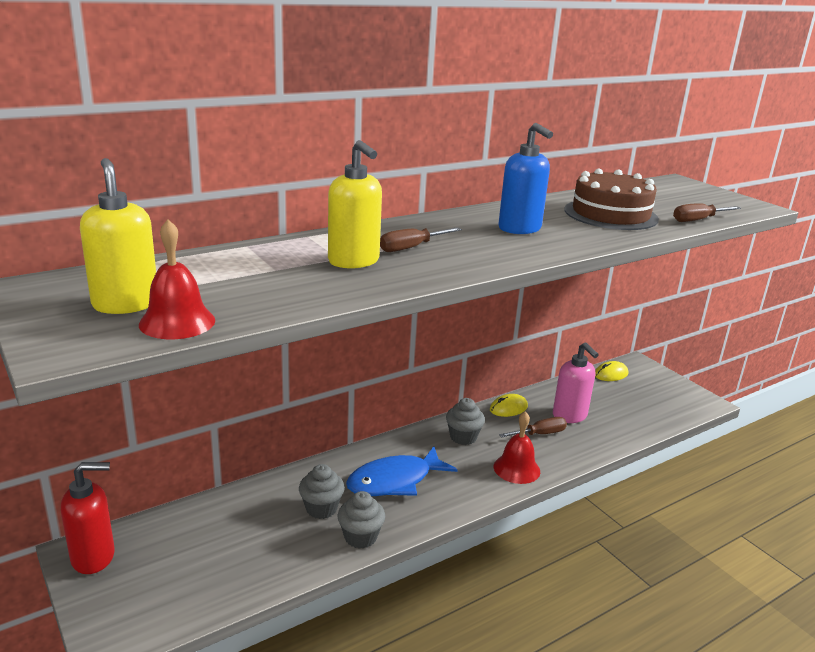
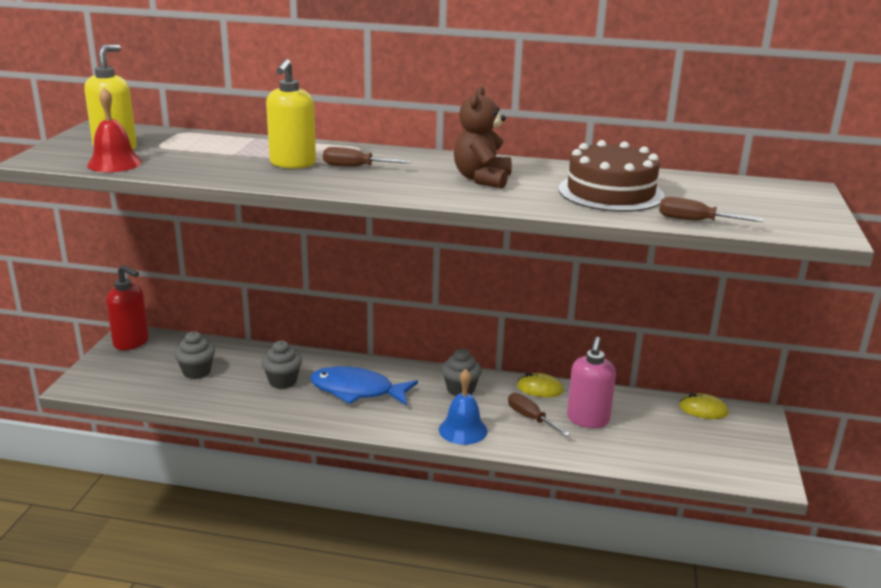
camera: 45 degrees right, 0 degrees up
grey cupcake [337,491,385,549] -> grey cupcake moved to [174,331,215,379]
red bell [494,411,540,484] -> blue bell [439,369,487,445]
blue soap dispenser [499,123,553,234] -> brown teddy bear [454,86,512,188]
brown screwdriver [499,417,567,438] -> brown screwdriver turned 150 degrees counterclockwise [508,393,570,436]

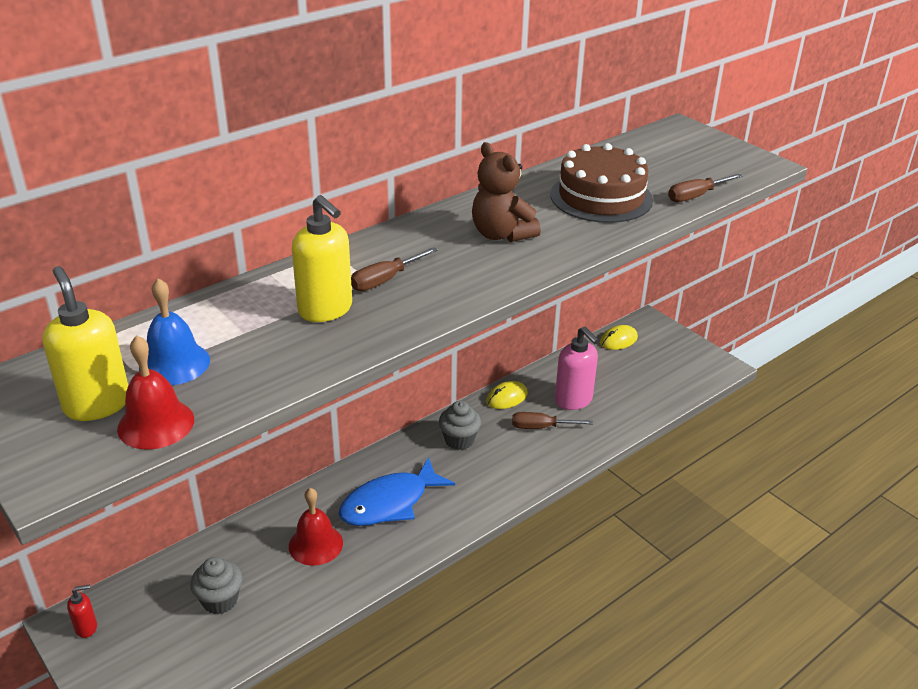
camera: 50 degrees left, 10 degrees up
red soap dispenser [106,265,149,350] -> red soap dispenser [67,585,97,638], size x0.51
grey cupcake [262,340,302,389] -> red bell [289,488,343,566]
blue bell [439,369,487,445] -> blue bell moved to [139,278,210,385]

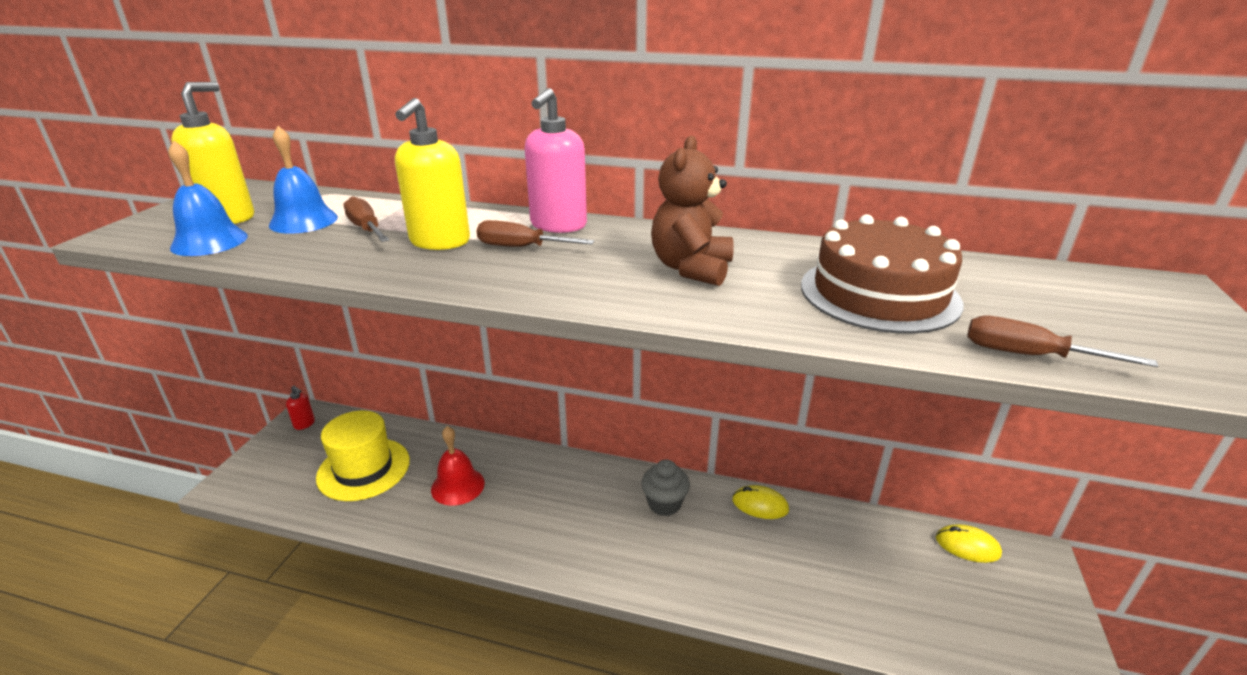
camera: 55 degrees right, 5 degrees down
red bell [117,335,194,450] -> blue bell [168,140,248,256]
grey cupcake [190,557,243,614] -> yellow hat [316,410,410,501]
blue fish [339,457,455,526] -> none
brown screwdriver [512,412,593,429] -> brown screwdriver moved to [344,196,390,242]
pink soap dispenser [555,327,599,410] -> pink soap dispenser moved to [525,88,587,233]

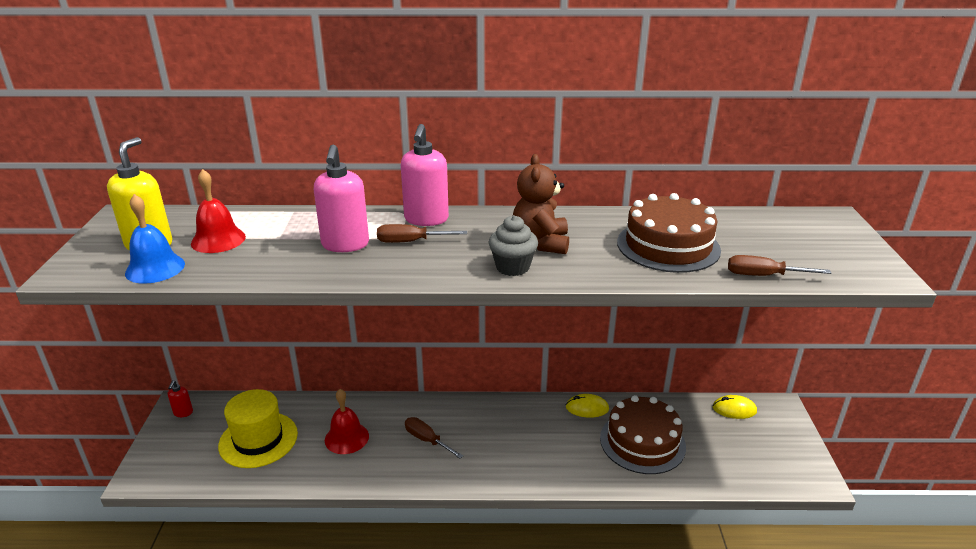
camera: 15 degrees left, 0 degrees up
blue bell [269,126,338,234] -> red bell [191,169,246,253]
red soap dispenser [286,386,315,430] -> red soap dispenser turned 75 degrees clockwise [168,380,193,417]
brown screwdriver [344,196,390,242] -> brown screwdriver moved to [405,417,463,459]
yellow soap dispenser [395,98,470,250] -> pink soap dispenser [314,145,369,252]
grey cupcake [641,459,690,516] -> grey cupcake moved to [489,215,538,276]
none -> brown cake [600,395,686,474]

